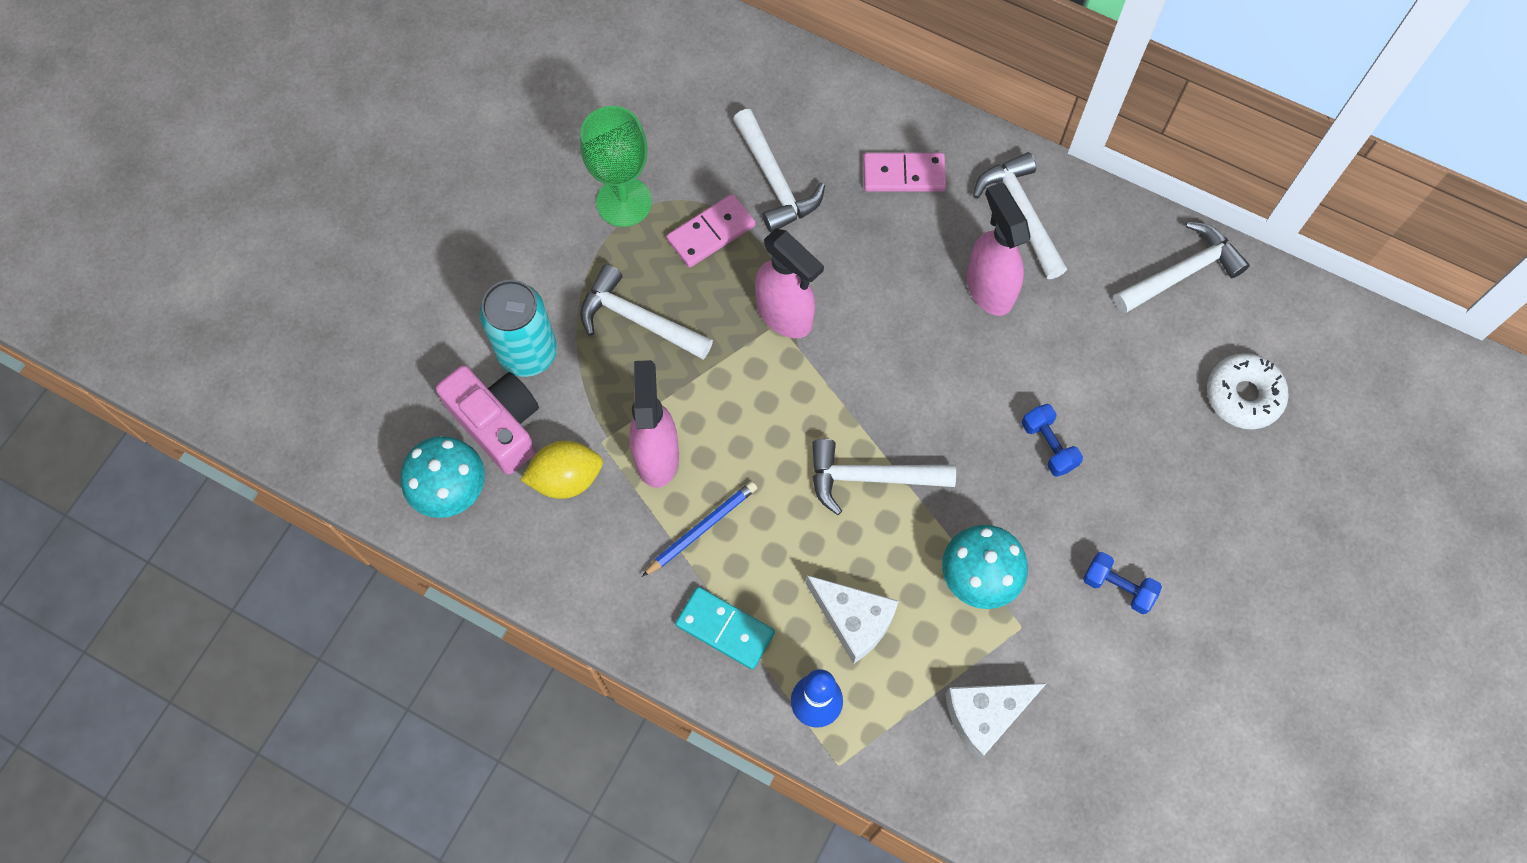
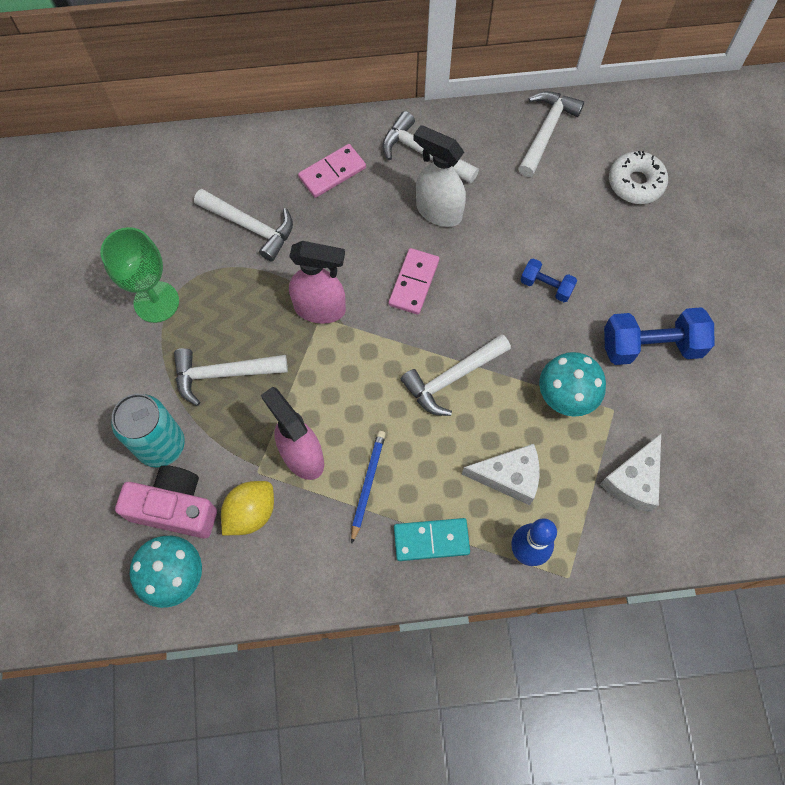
camera: 35 degrees left, 0 degrees up
pink domino [666,194,755,267] -> pink domino moved to [389,248,439,315]
pink spray bottle [966,182,1031,316] -> white spray bottle [414,125,466,227]
blue dumbbell [1083,552,1162,614] -> blue dumbbell [604,307,714,365], size x1.83

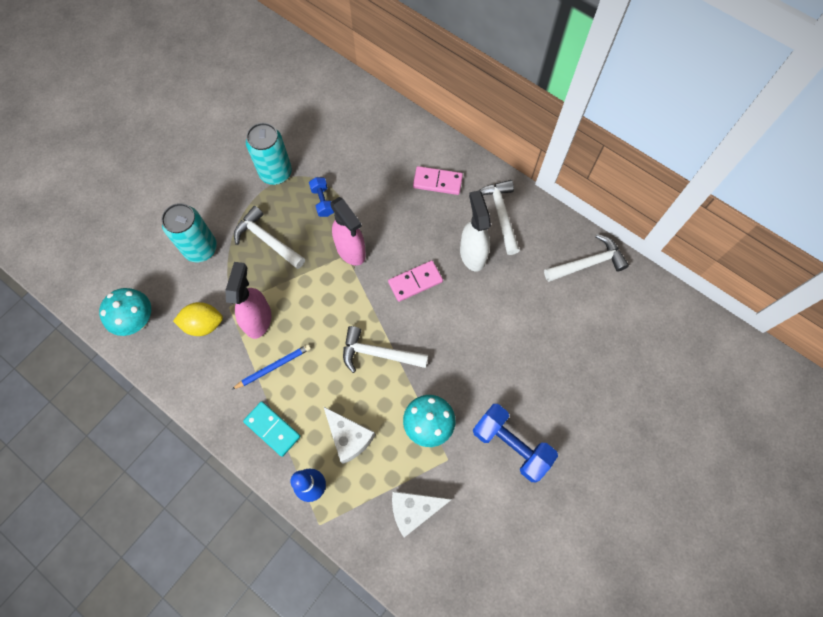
camera: 45 degrees right, 0 degrees up
green goblet [100,227,179,323] -> turquoise can [246,123,292,185]
pink camera [115,465,217,539] -> none
white hammer [194,189,293,262] -> none
blue dumbbell [521,258,577,302] -> blue dumbbell moved to [309,177,334,217]
white donut [609,151,668,204] -> none

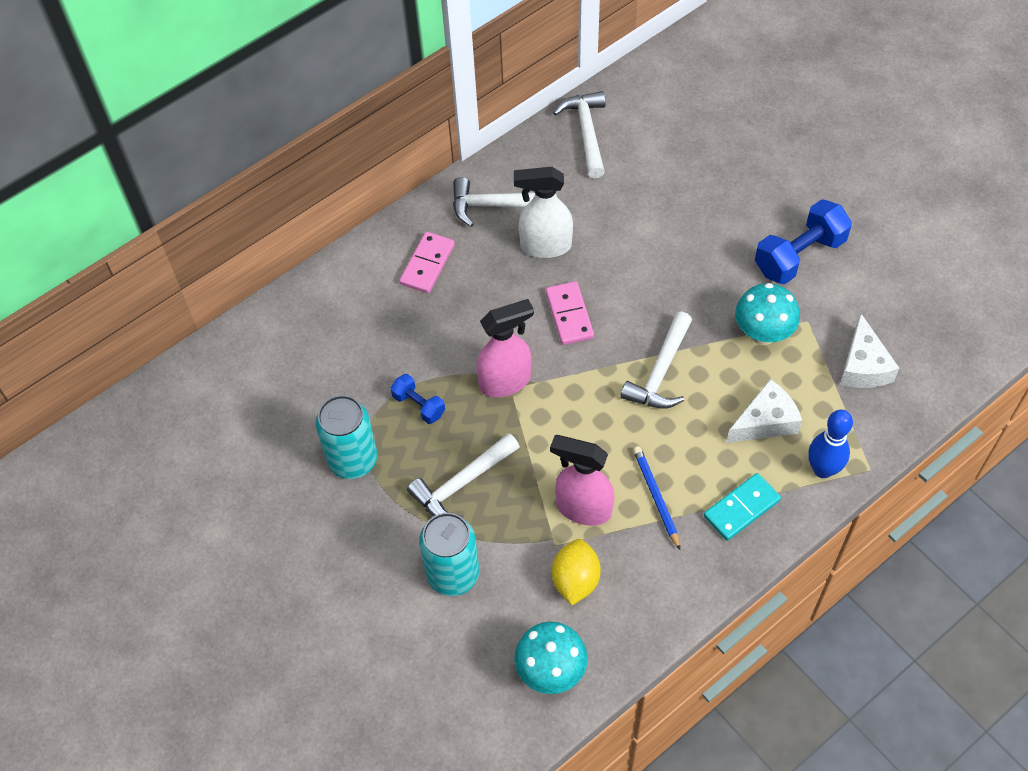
camera: 75 degrees left, 10 degrees down
blue dumbbell [309,177,334,217] -> blue dumbbell turned 45 degrees clockwise [391,374,445,424]

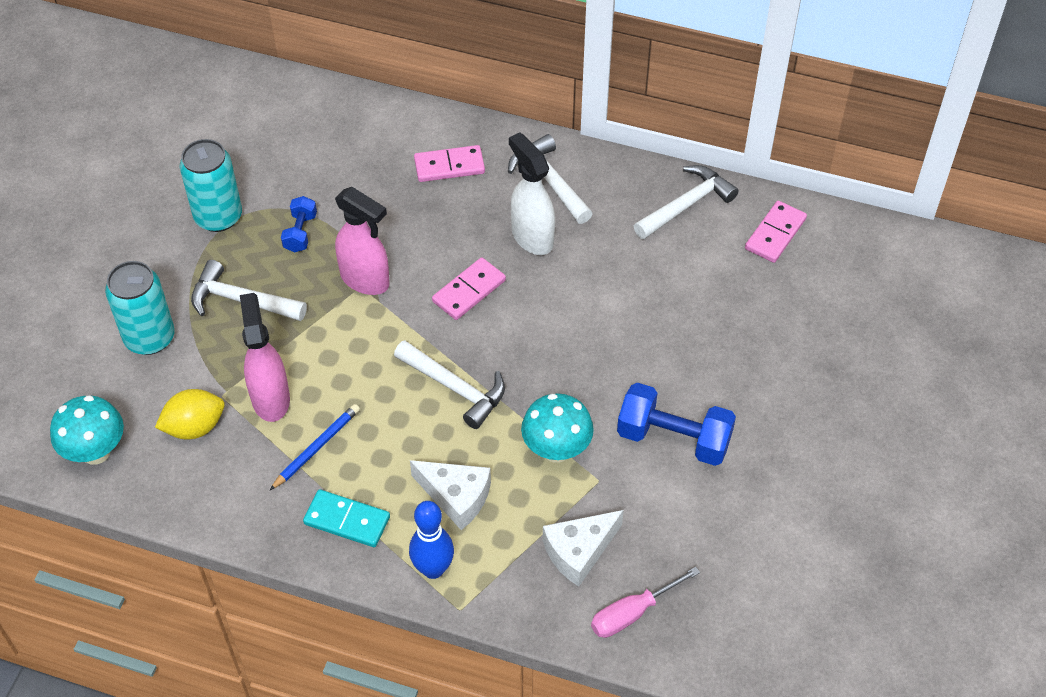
camera: 55 degrees right, 5 degrees down
white hammer [620,311,692,409] -> white hammer turned 135 degrees counterclockwise [394,340,505,429]
none -> pink screwdriver [591,567,700,638]
none -> pink domino [745,201,807,263]

